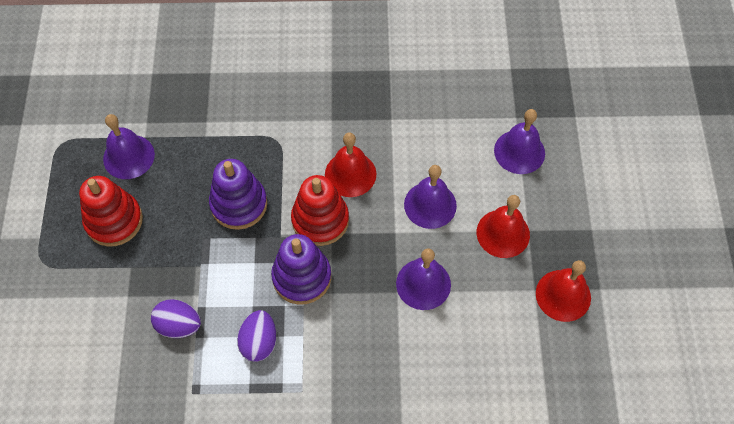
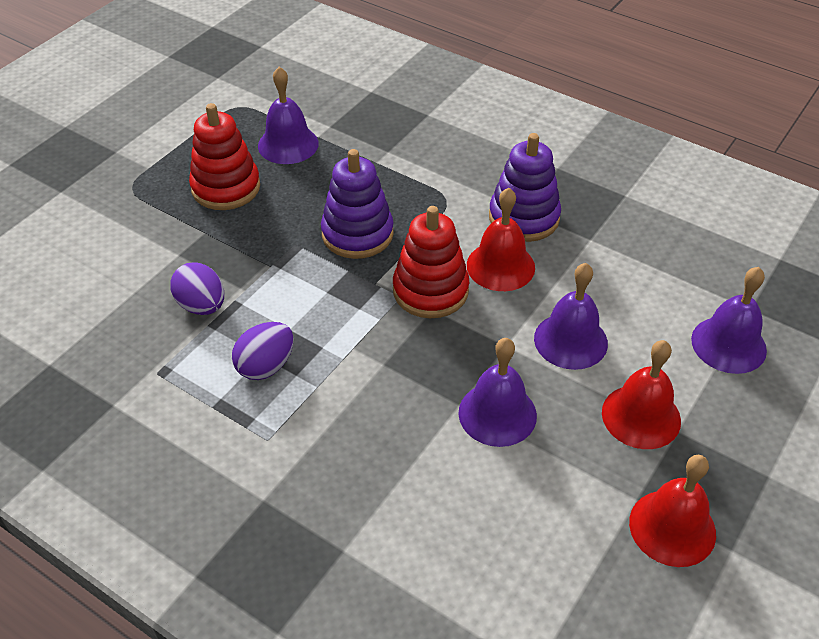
camera: 35 degrees right, 15 degrees down
purple stacking toy [271,234,331,305] -> purple stacking toy moved to [489,133,561,242]

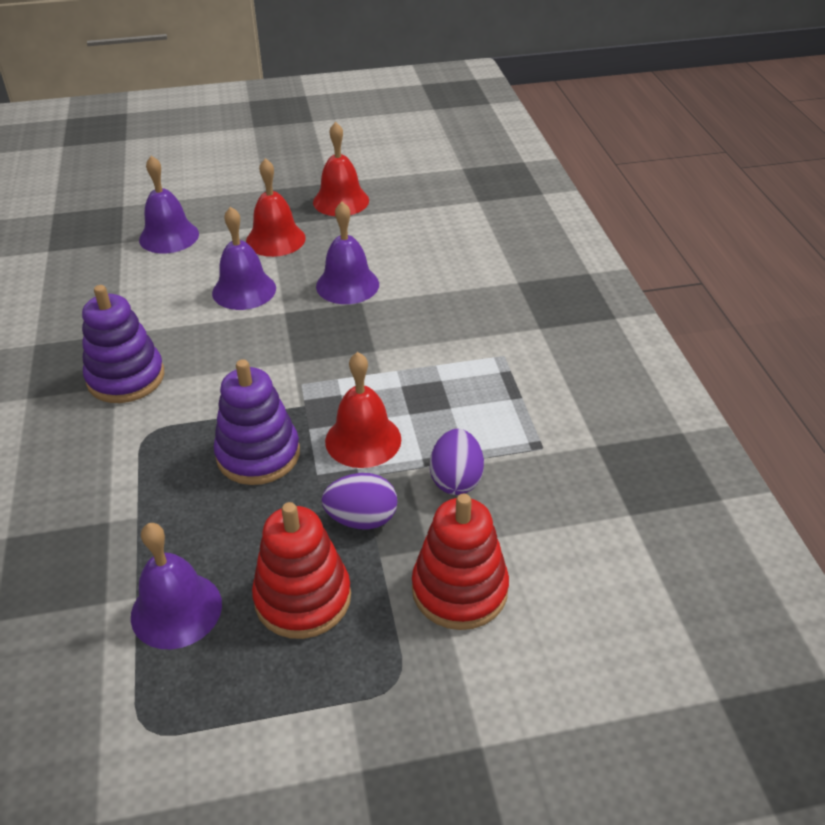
camera: 135 degrees left, 5 degrees down
purple egg [232,322,294,380] -> purple egg moved to [321,473,397,530]
red stacking toy [393,206,469,318] -> red stacking toy moved to [412,494,509,630]
red bell [467,188,535,291] -> red bell moved to [325,352,401,468]

